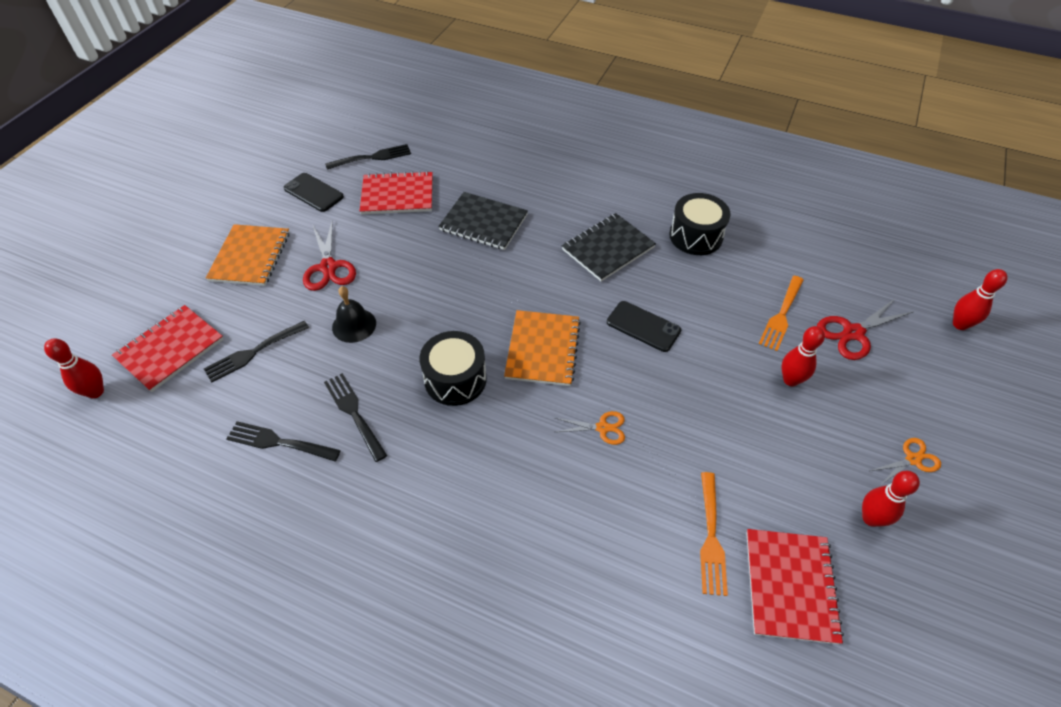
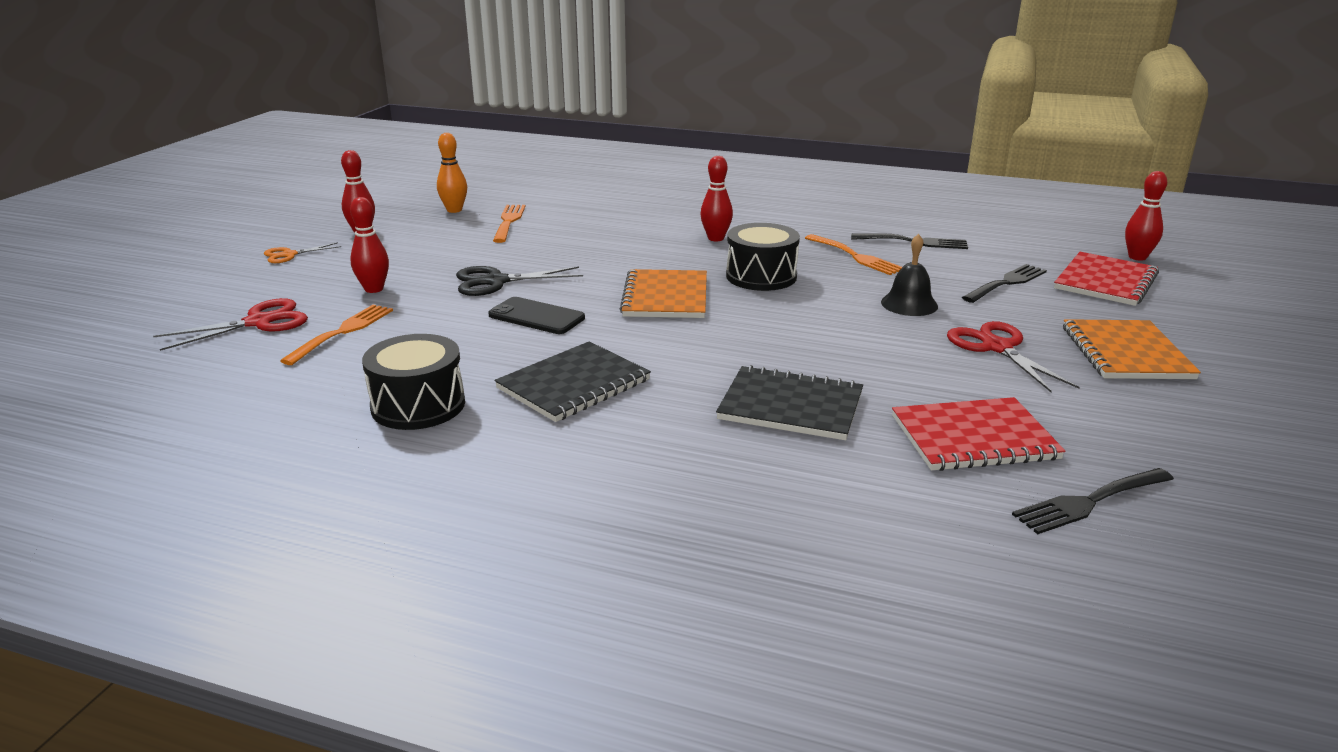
camera: 175 degrees right, 25 degrees down
black phone [284,173,344,212] -> none
black fork [324,373,388,462] -> orange fork [805,234,902,275]
orange scissors [555,411,625,445] -> none
red notebook [746,529,844,644] -> orange bowling pin [437,133,467,213]
red bowling pin [953,269,1007,330] -> red bowling pin moved to [700,156,733,241]
none -> black scissors [456,266,583,296]

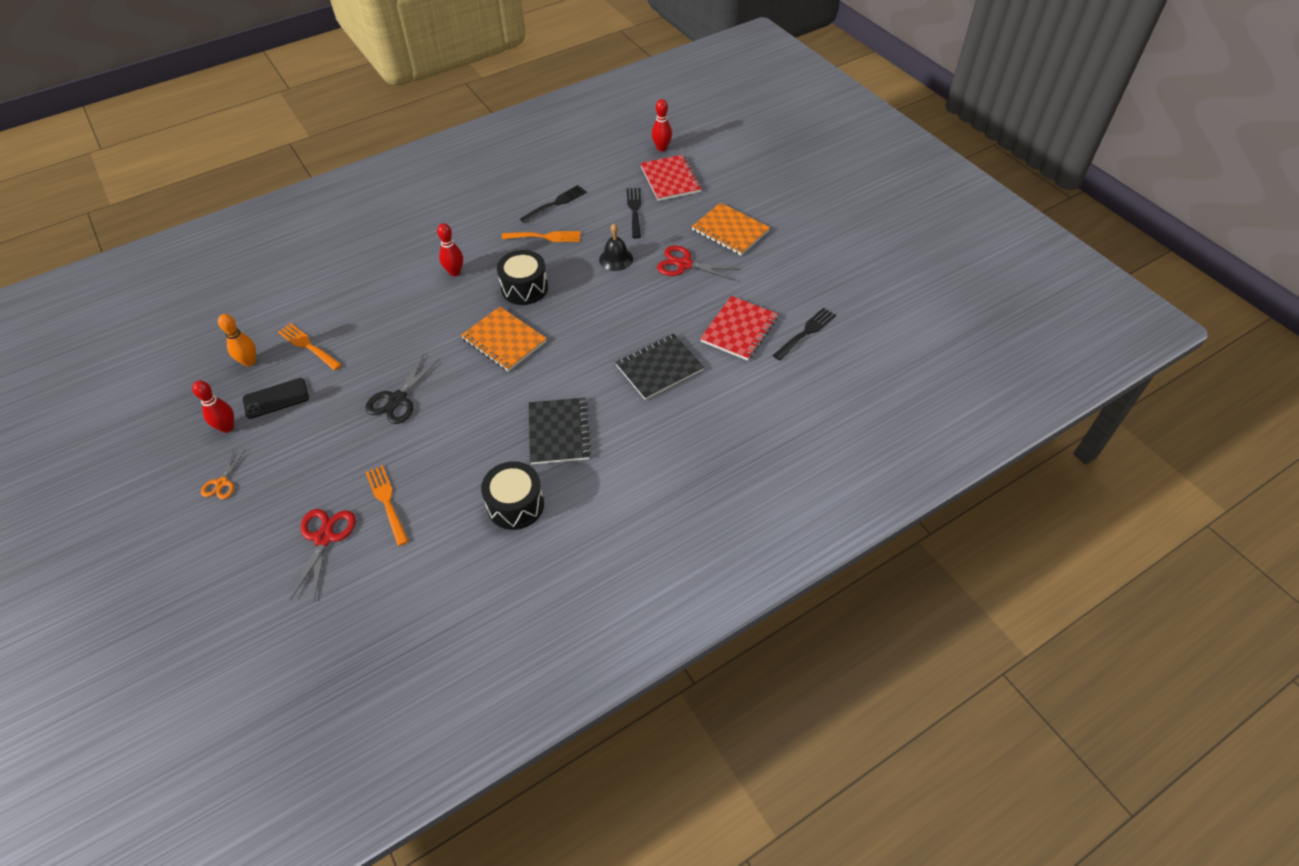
camera: 50 degrees left, 25 degrees up
red bowling pin [350,197,389,293] -> none
black phone [489,297,585,334] -> black phone moved to [243,378,309,419]
black fork [1012,468,1174,534] -> black fork turned 150 degrees counterclockwise [773,307,836,360]

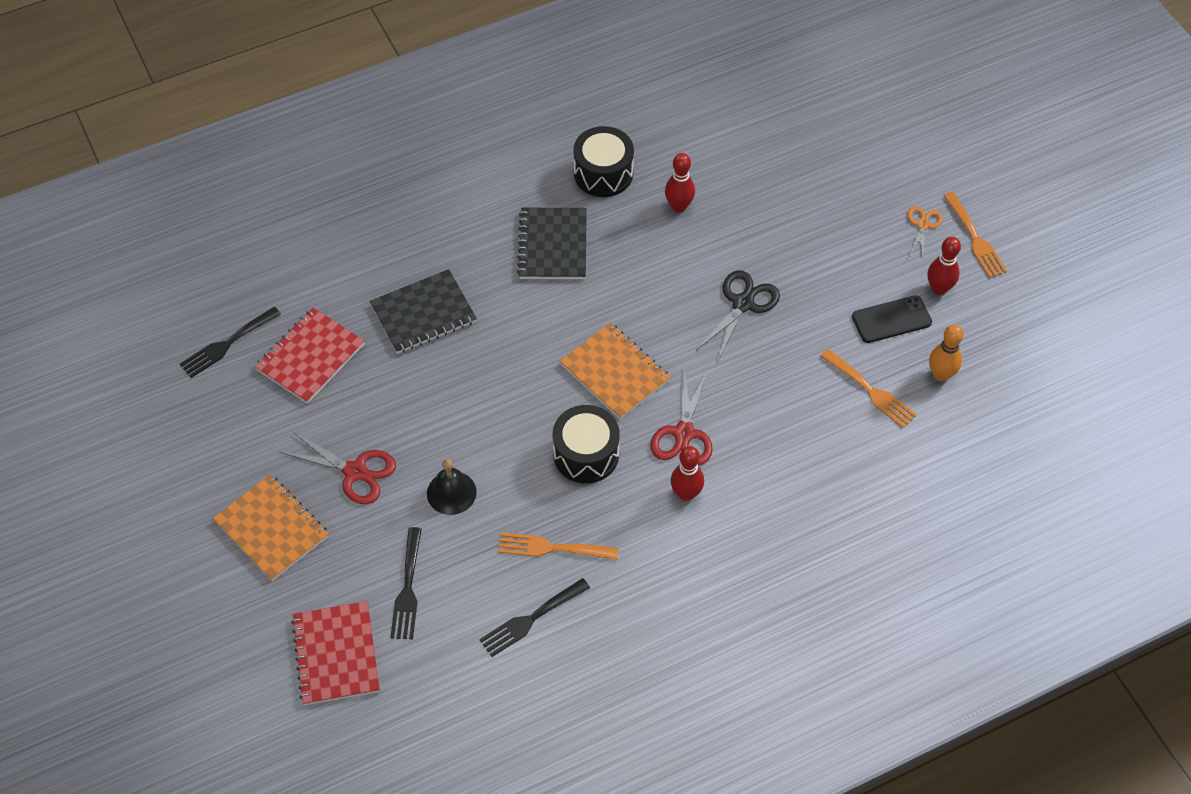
camera: 175 degrees left, 5 degrees up
red scissors [290,509,356,600] -> red scissors moved to [650,368,713,466]
orange fork [366,465,409,546] -> orange fork moved to [943,192,1007,278]
red bowling pin [652,99,672,151] -> red bowling pin moved to [665,153,695,212]

